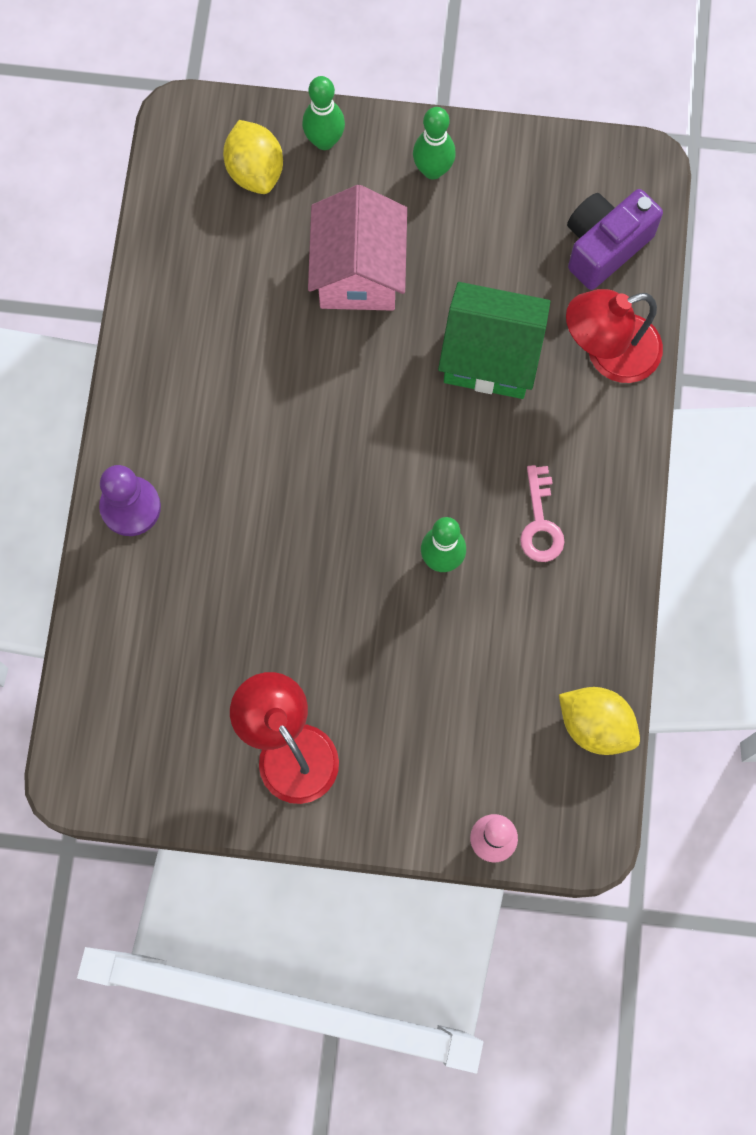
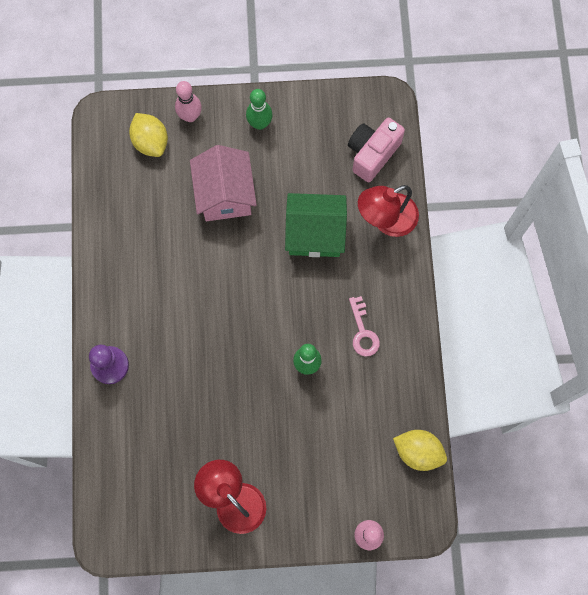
camera: 10 degrees left, 0 degrees up
green bowling pin [302,76,345,150] -> pink bowling pin [175,81,202,122]
purple camera [567,189,663,290] -> pink camera [348,118,405,182]

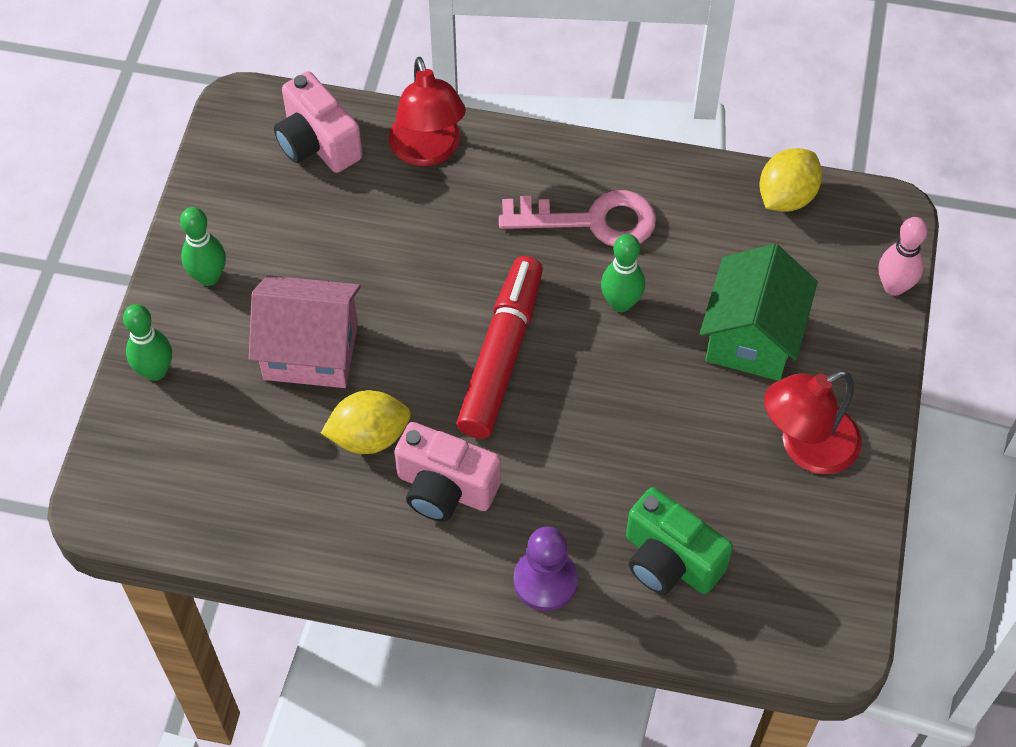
camera: 75 degrees left, 15 degrees down
yellow lemon [129,113,168,157] -> yellow lemon moved to [321,390,411,454]
pink bowling pin [175,81,202,122] -> green bowling pin [123,304,172,381]
green house [285,193,347,257] -> green house moved to [700,244,818,381]
pink key [349,296,380,357] -> pink key [499,190,656,247], size x1.64
none -> pink camera [395,422,501,522]
none -> red marker [456,256,543,439]
none -> green camera [626,487,733,595]

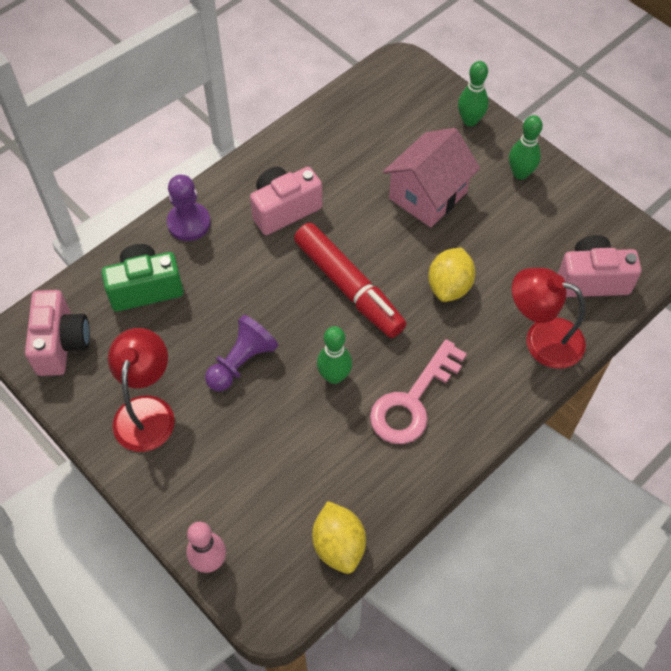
camera: 125 degrees right, 0 degrees up
yellow lemon [321,390,411,454] -> yellow lemon moved to [428,247,475,302]
green house [700,244,818,381] -> none
none -> pink camera [25,290,90,376]
none -> purple pawn [205,315,278,392]

